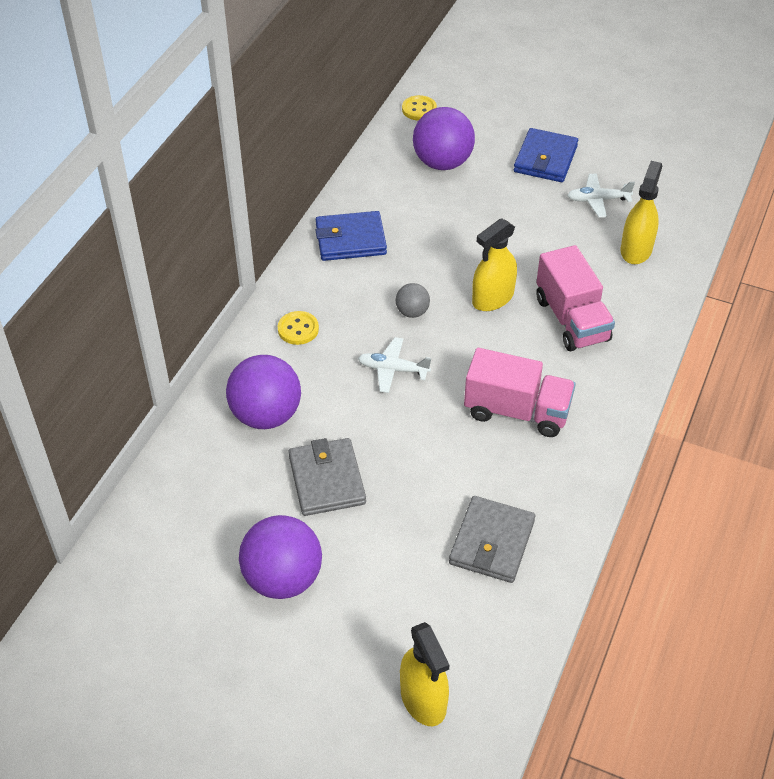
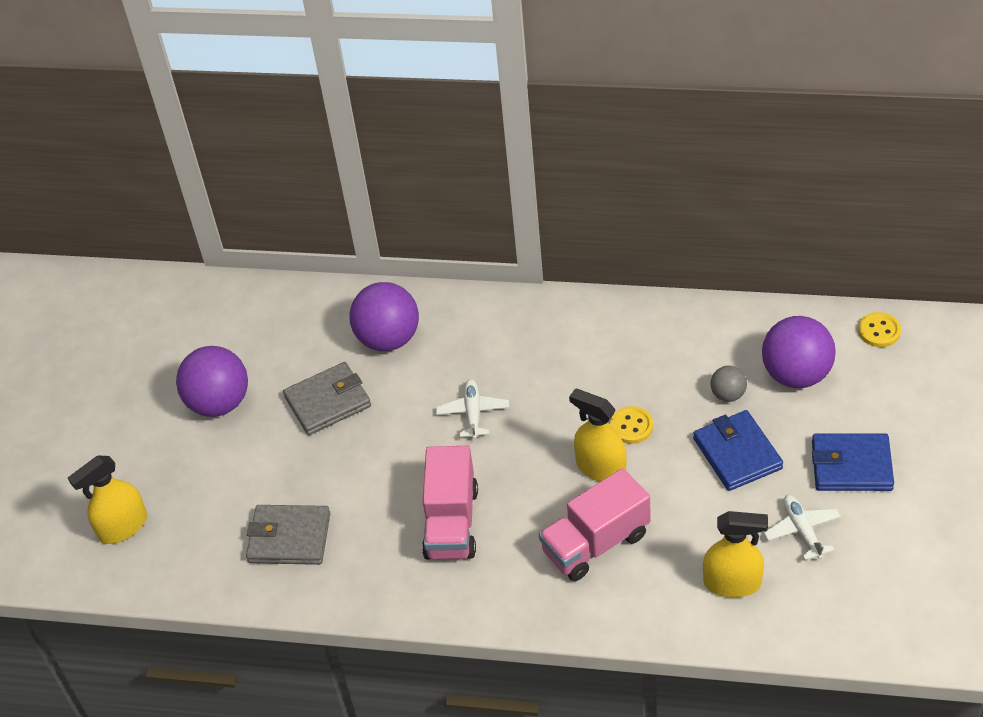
camera: 80 degrees right, 0 degrees up
yellow button [278,311,319,345] -> yellow button moved to [610,406,653,444]
blue wallet [316,211,387,261] -> blue wallet moved to [693,410,783,491]
grey ball [395,283,430,318] -> grey ball moved to [710,366,747,402]

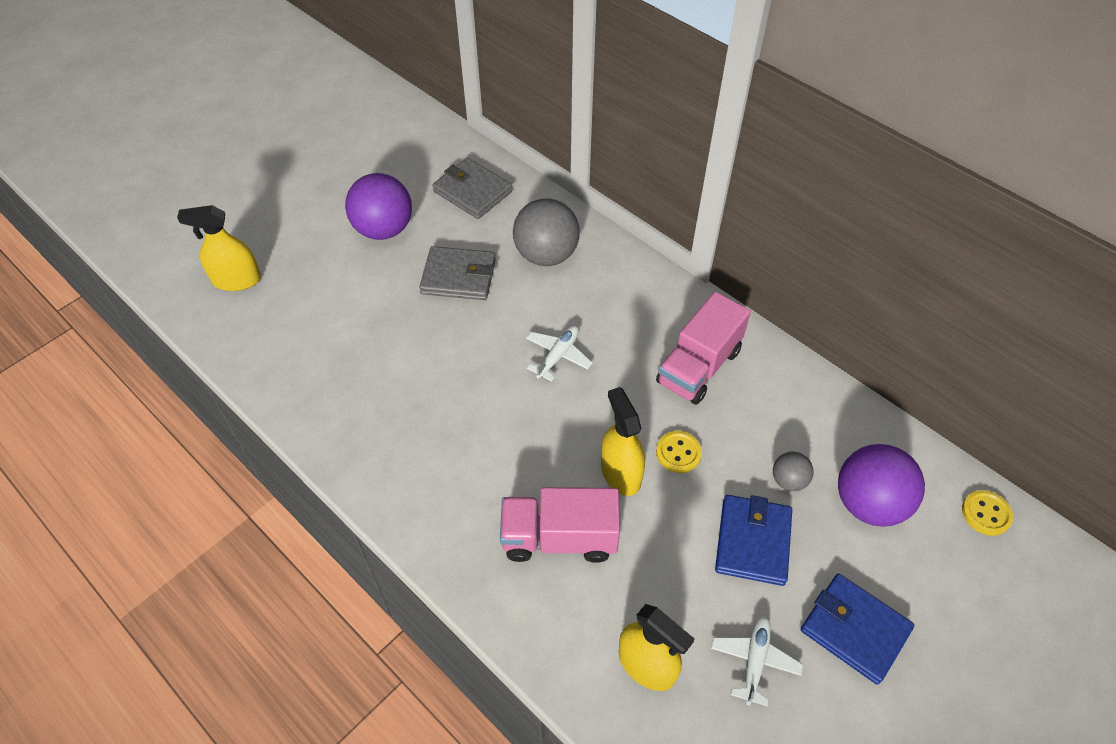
camera: 30 degrees right, 5 degrees up
grey wallet [246,505,331,565] -> grey wallet moved to [433,158,512,219]
purple ball [349,282,419,351] -> grey ball [513,198,580,266]
pink truck [422,446,478,560] -> pink truck moved to [656,292,751,405]

